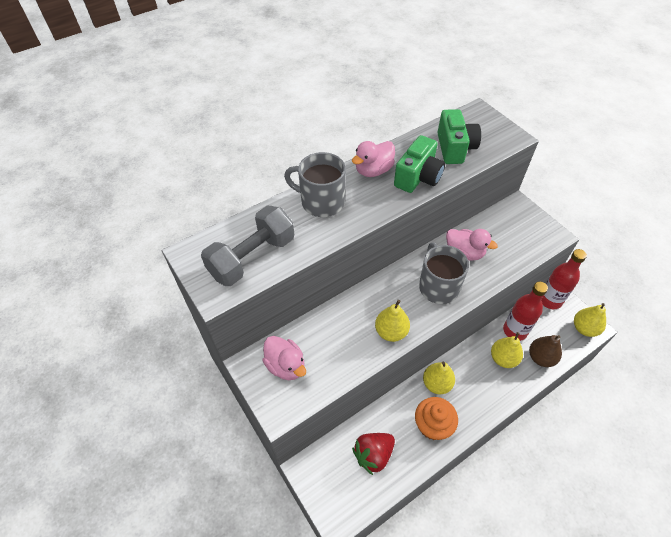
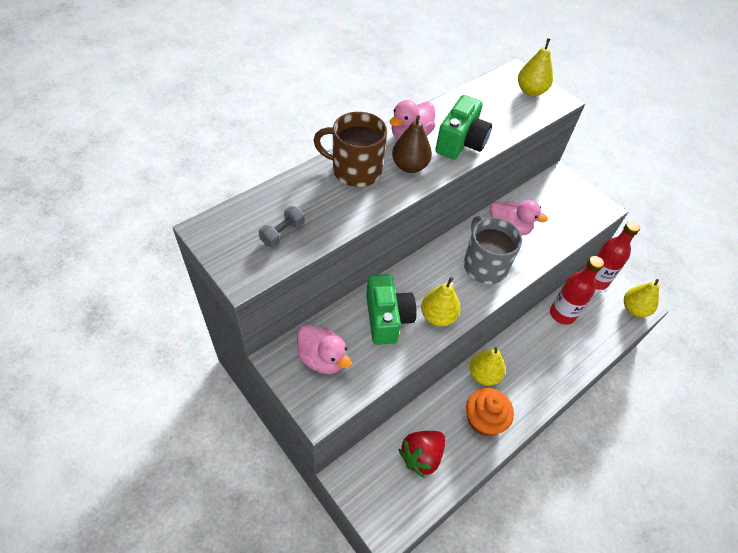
camera: 10 degrees left, 0 degrees up
grey dumbbell [201,206,294,286] -> grey dumbbell [259,206,305,247], size x0.45
grey mug [284,152,346,217] -> brown mug [313,112,387,187]
green camera [437,109,481,164] -> green camera moved to [366,274,416,345]
yellow pear [491,332,523,368] -> yellow pear moved to [518,38,553,96]
brown pear [529,335,562,367] -> brown pear moved to [392,115,432,173]

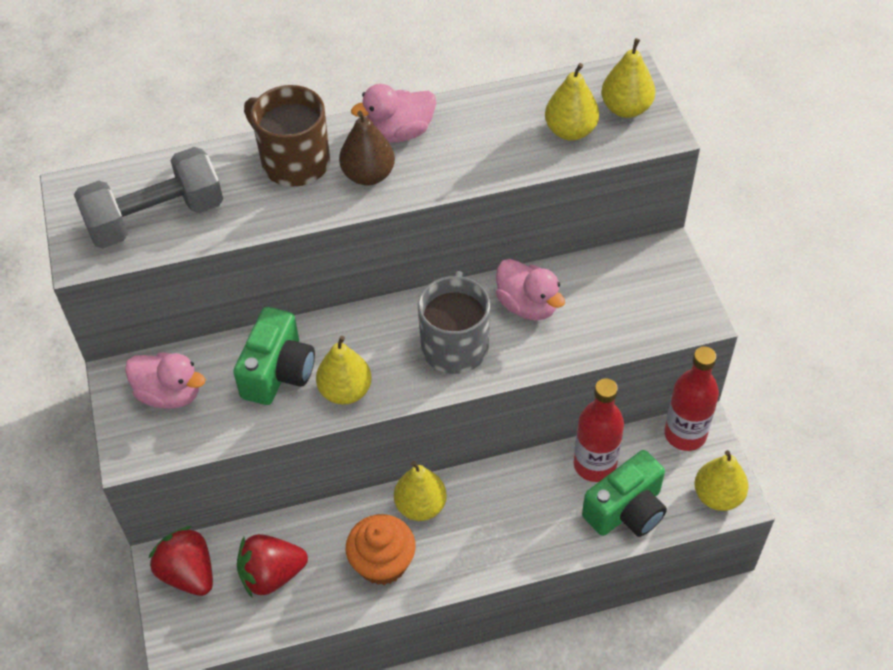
camera: 30 degrees right, 0 degrees up
grey dumbbell [259,206,305,247] -> grey dumbbell [74,147,223,248], size x2.22
pink duck [297,324,351,374] -> pink duck turned 45 degrees counterclockwise [125,352,206,409]
green camera [435,95,492,159] -> green camera moved to [582,450,667,537]
none -> red strawberry [148,526,213,596]
none -> yellow pear [545,63,599,141]

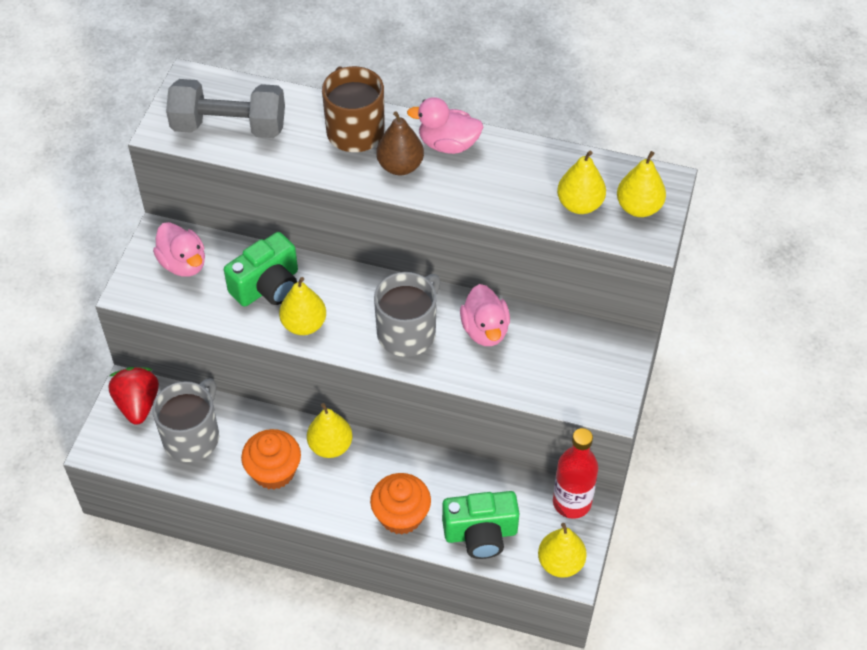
camera: 30 degrees right, 0 degrees up
red strawberry [237,534,308,597] -> grey mug [152,379,219,462]
red bottle [574,378,624,482] -> none
none -> orange cupcake [370,473,431,535]

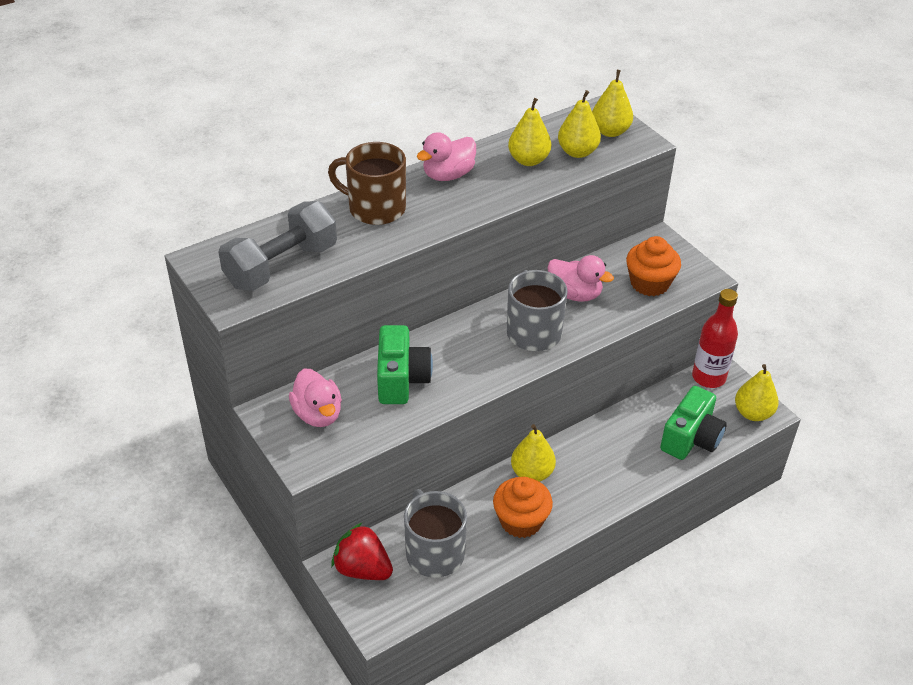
camera: 50 degrees left, 10 degrees down
pink duck [153,222,205,277] -> pink duck turned 60 degrees clockwise [289,368,342,427]
yellow pear [279,277,326,335] -> yellow pear moved to [508,98,551,166]
orange cupcake [370,473,431,535] -> orange cupcake moved to [626,236,681,296]
brown pear [376,112,424,176] -> none

